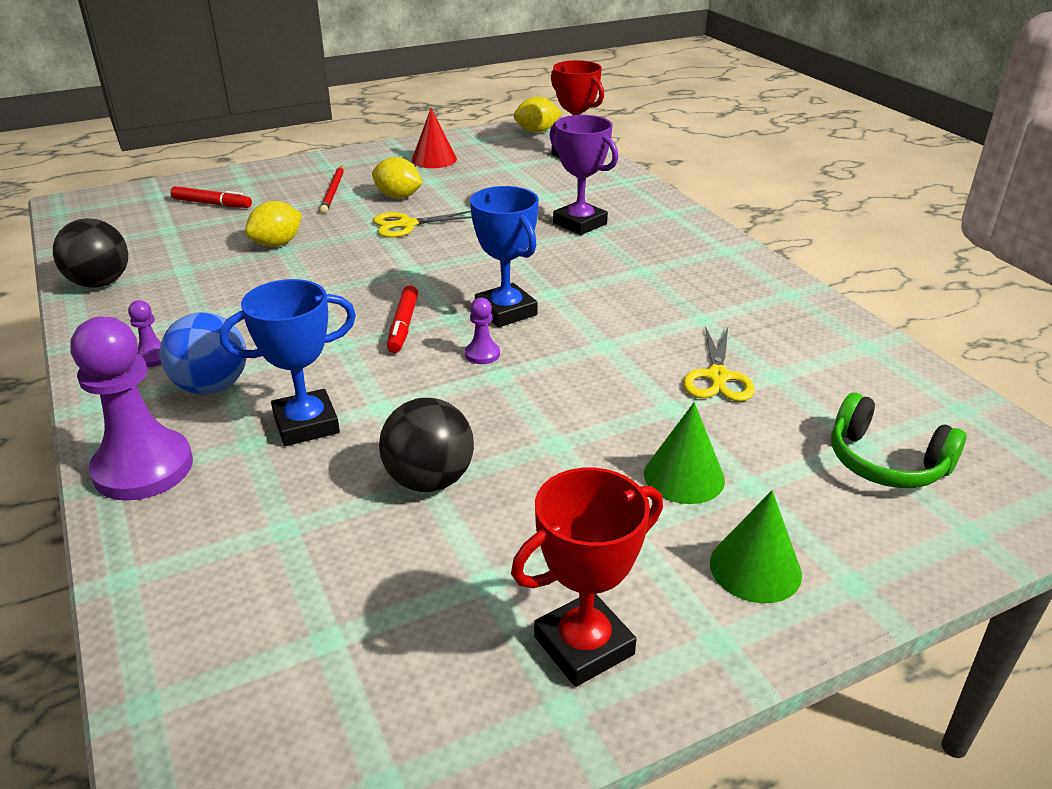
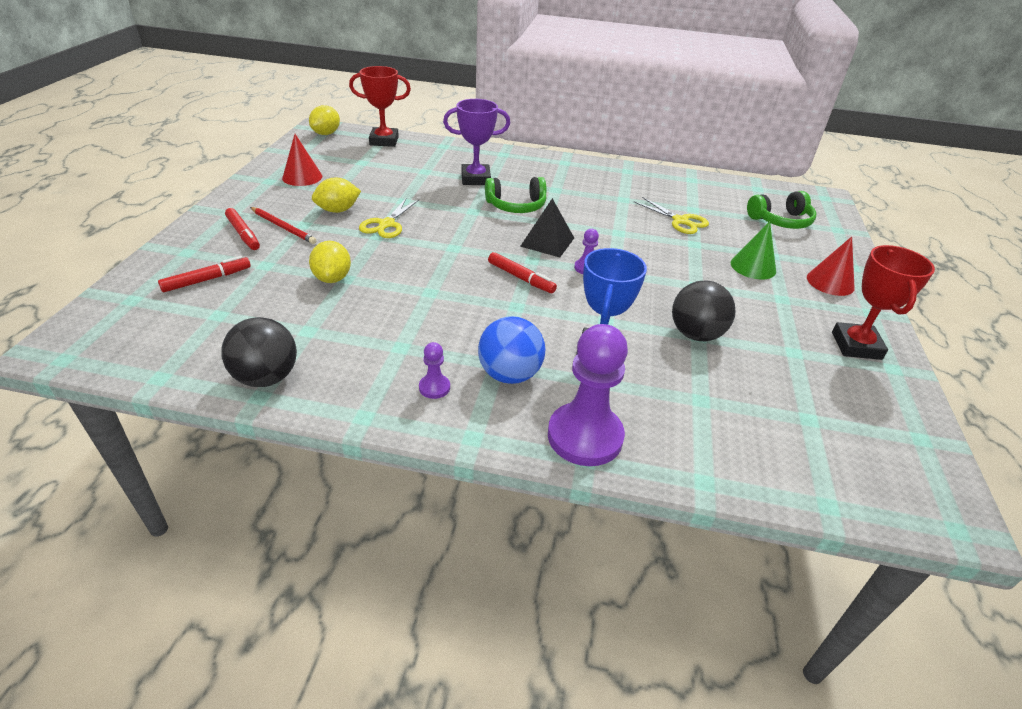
camera: 55 degrees left, 5 degrees up
blue trophy [470,186,539,327] -> black pyramid [520,198,574,257]
green cone [710,490,802,603] -> red cone [807,237,855,296]
none -> red marker [225,208,260,250]
none -> green headphones [485,177,547,213]

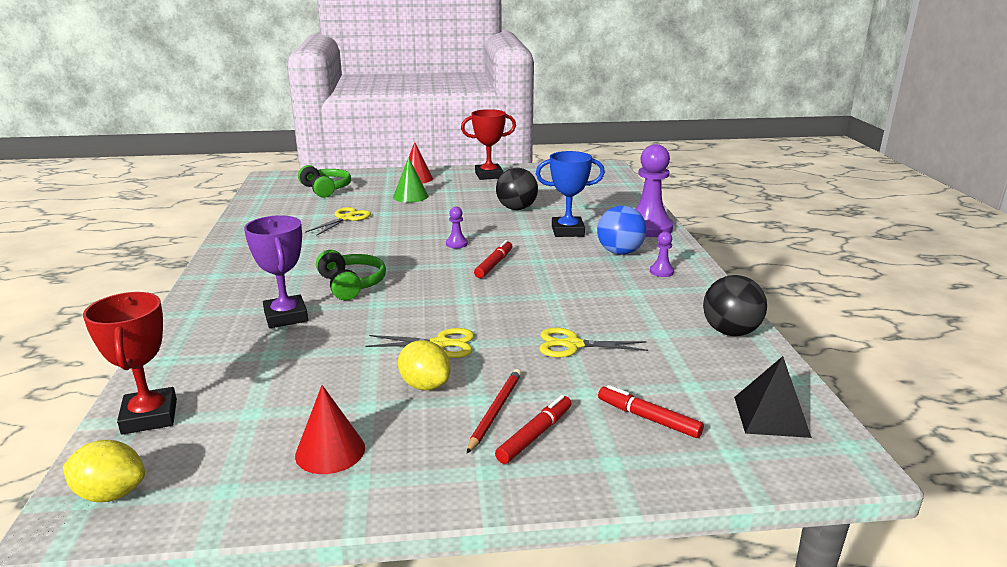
camera: 105 degrees left, 15 degrees down
yellow lemon [309,241,351,283] -> yellow scissors [539,328,648,358]
black pyramid [520,198,574,257] -> black pyramid moved to [734,356,812,438]

